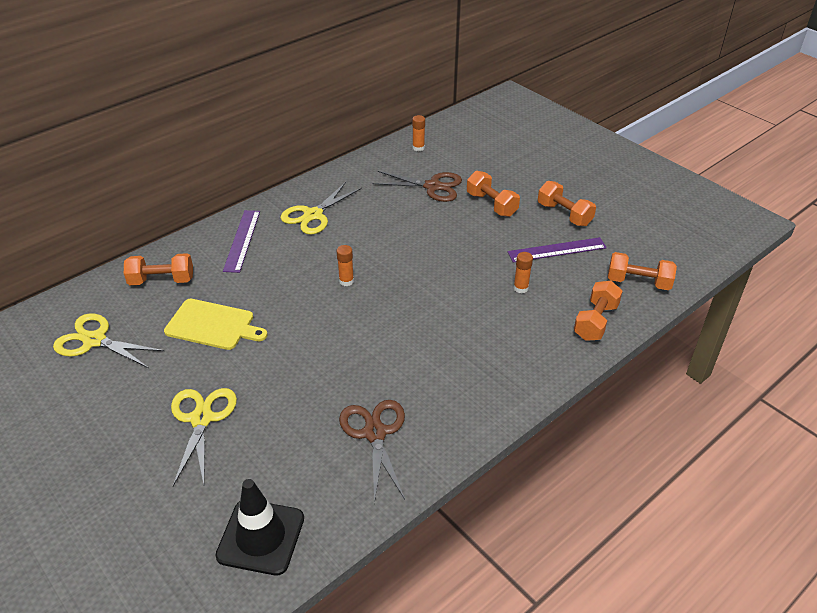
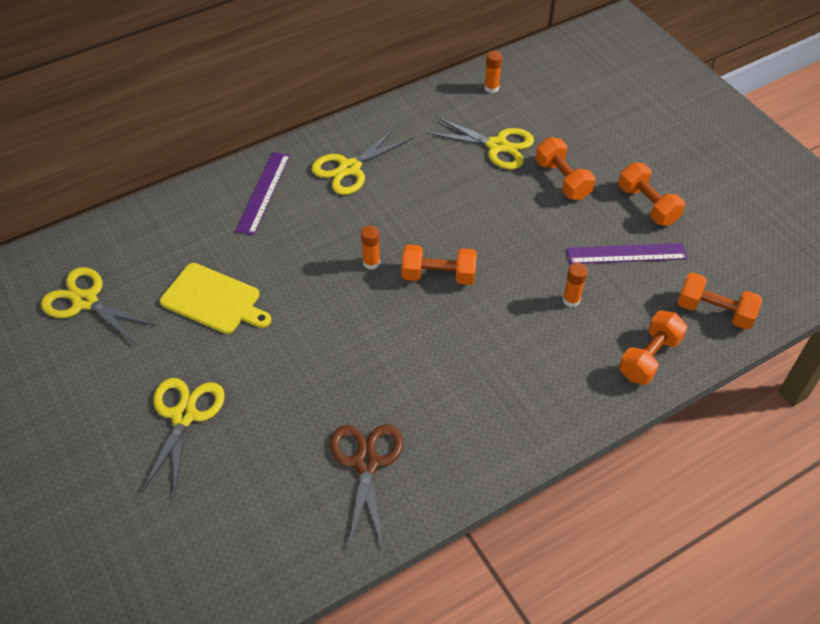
camera: 10 degrees right, 10 degrees up
orange dumbbell [124,253,193,285] -> orange dumbbell moved to [402,245,477,285]
black traffic cone [215,479,304,575] -> none
brown scissors [373,171,462,202] -> yellow scissors [427,116,534,169]

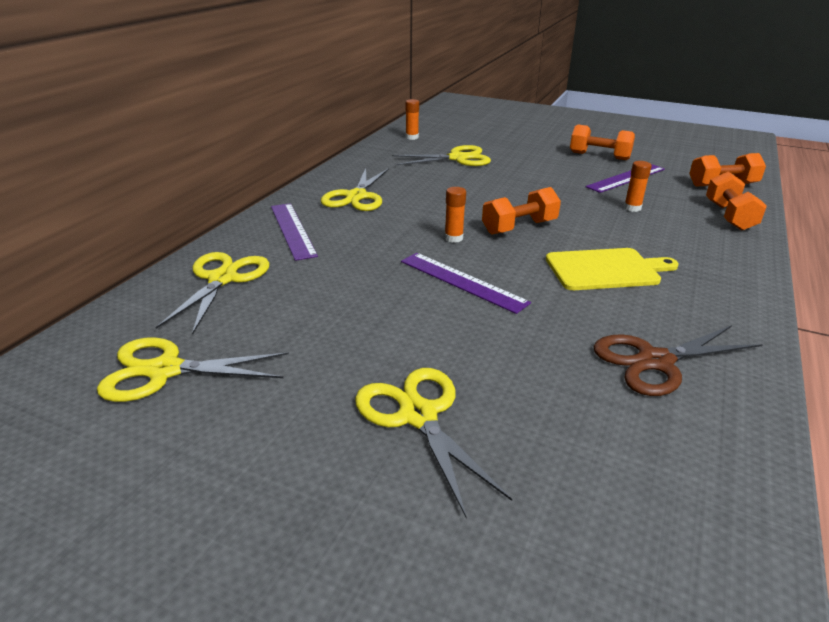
camera: 35 degrees left, 20 degrees down
yellow cutting board [160,263,271,334] -> yellow cutting board moved to [546,248,679,290]
brown scissors [330,424,403,548] -> brown scissors turned 75 degrees counterclockwise [593,325,763,396]
orange dumbbell [536,137,595,200] -> none
none -> yellow scissors [155,252,270,335]
none -> purple ruler [401,253,531,314]

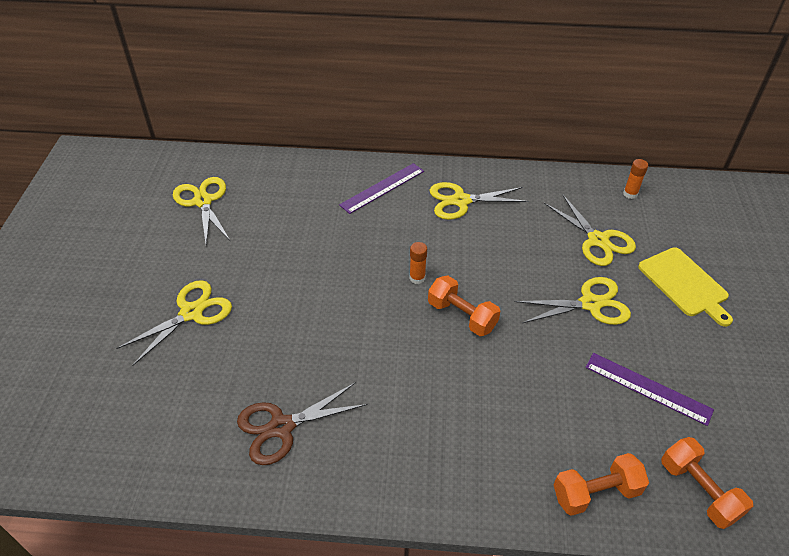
camera: 70 degrees right, 15 degrees up
yellow scissors [155,252,270,335] -> yellow scissors moved to [515,277,631,325]
purple ruler [401,253,531,314] -> none
yellow cutting board [546,248,679,290] -> yellow cutting board moved to [638,247,733,327]
orange dumbbell [570,124,635,160] -> none
brown scissors [593,325,763,396] -> brown scissors turned 75 degrees counterclockwise [237,382,367,465]
orange glue stick [624,161,652,212] -> none

